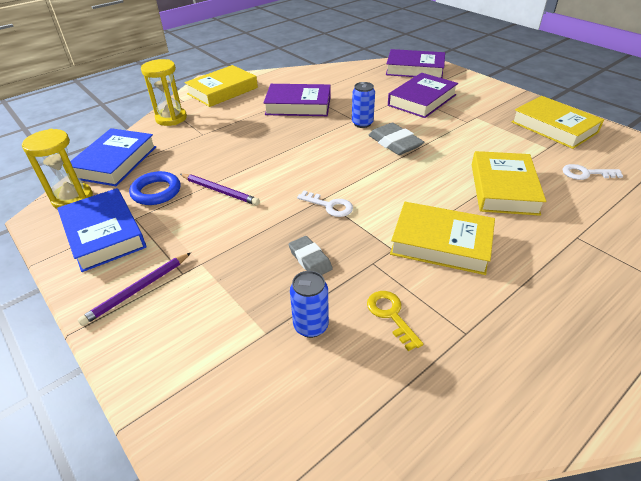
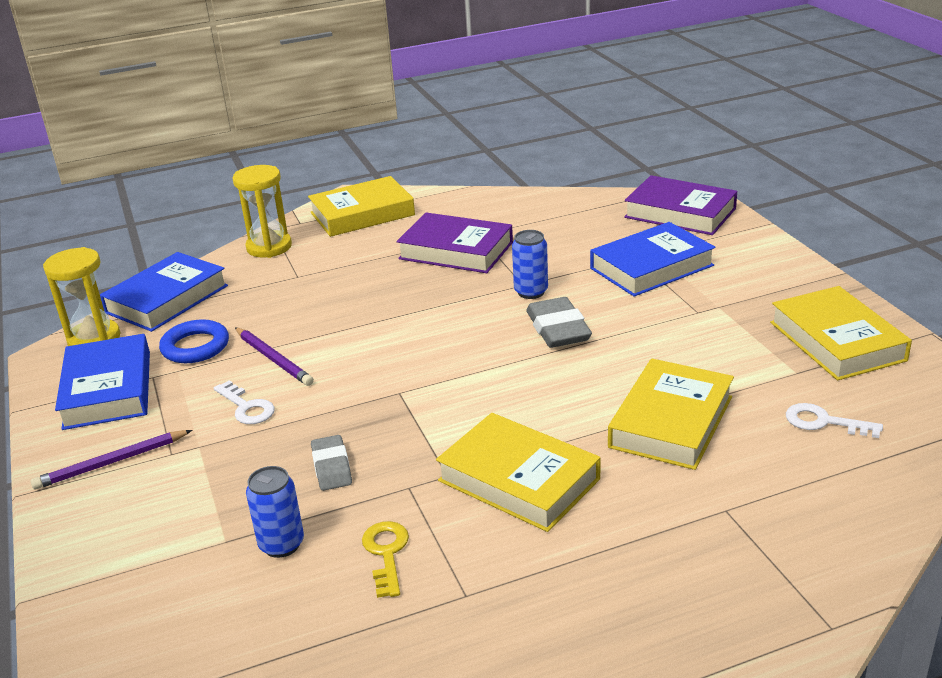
camera: 20 degrees right, 10 degrees down
white key [297,191,353,217] -> white key moved to [214,380,275,424]
purple book [388,73,458,118] -> blue book [590,222,716,297]

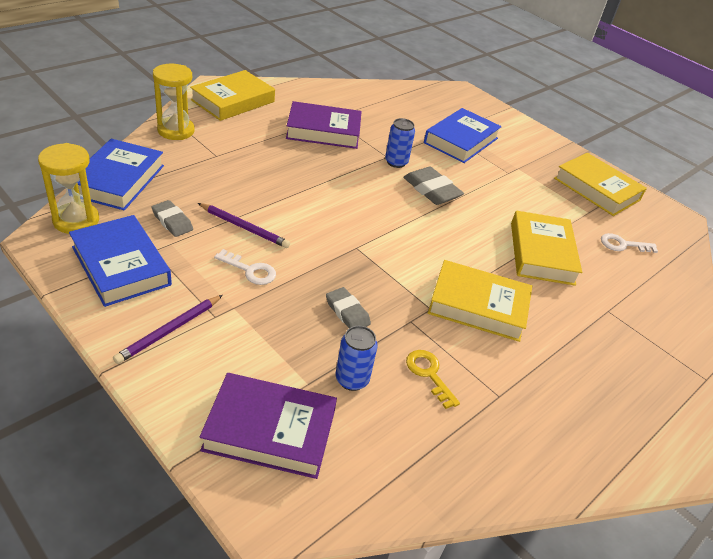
camera: 30 degrees left, 10 degrees up
blue ring [159,319,229,363] -> grey eraser [152,200,193,237]
purple book [624,175,737,235] -> purple book moved to [200,373,337,479]

